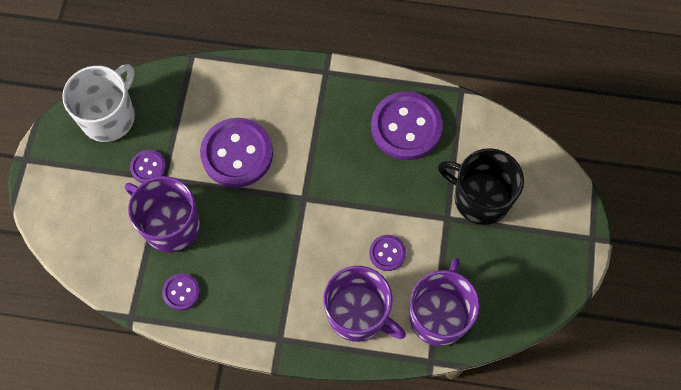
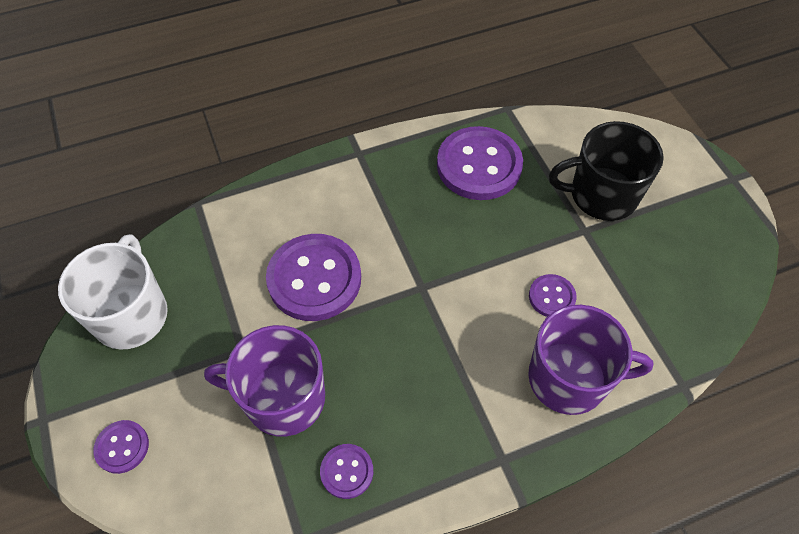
camera: 30 degrees left, 10 degrees down
purple button [130,150,166,183] -> purple button moved to [93,420,149,474]
purple mug [409,258,480,346] -> none

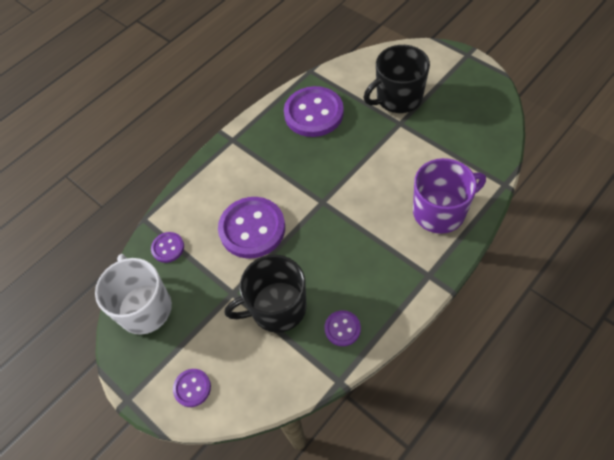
camera: 20 degrees left, 0 degrees up
purple mug [204,325,325,437] -> black mug [225,255,306,333]
purple button [529,274,576,317] -> purple button moved to [151,232,184,263]

